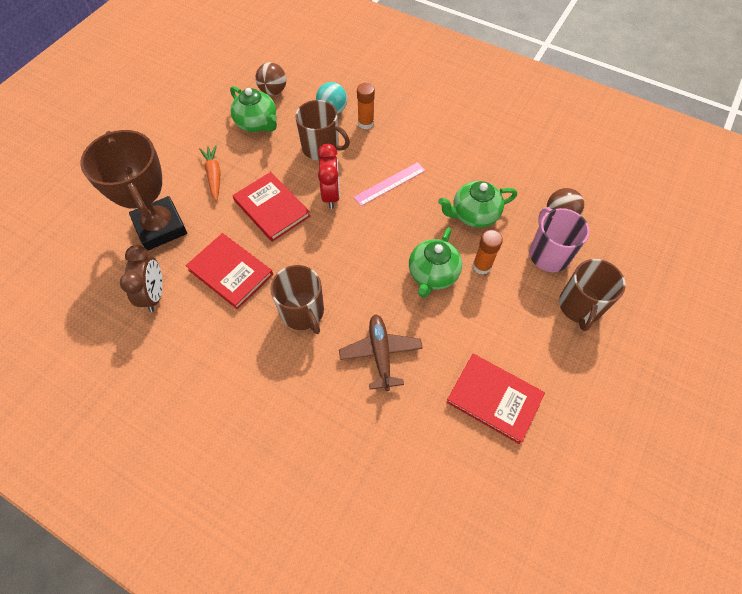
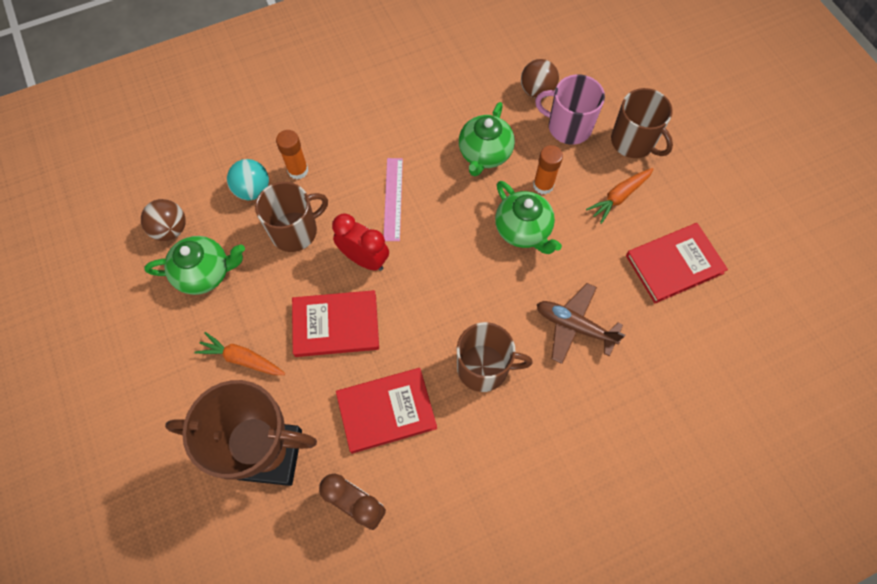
camera: 55 degrees left, 5 degrees up
none -> orange carrot [586,168,653,224]

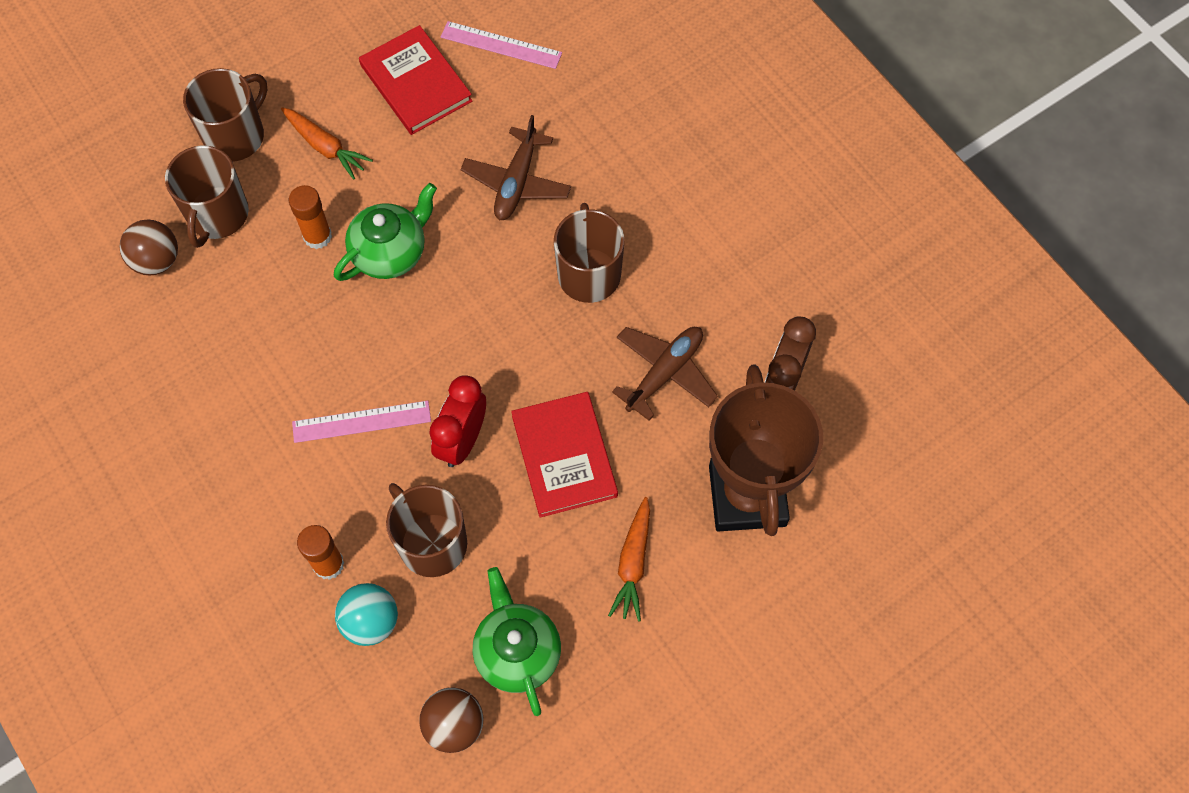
camera: 100 degrees left, 0 degrees up
red book [336,368,437,454] -> brown plane [612,327,718,421]
green teapot [459,102,515,176] -> none
pink mug [535,75,605,145] -> brown mug [165,145,249,248]
none -> pink ruler [441,21,562,69]

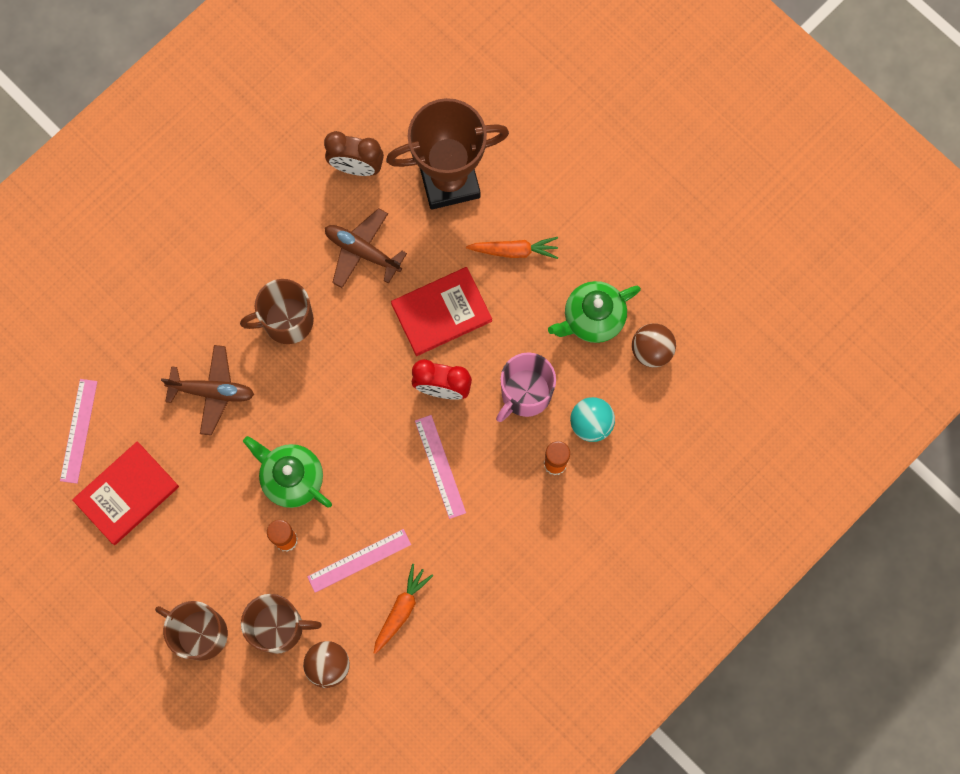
camera: 100 degrees left, 10 degrees up
orange carrot [281,107,373,180] -> orange carrot moved to [374,564,433,654]
brown mug [386,483,467,577] -> pink mug [496,352,556,422]
none -> pink ruler [307,529,411,593]

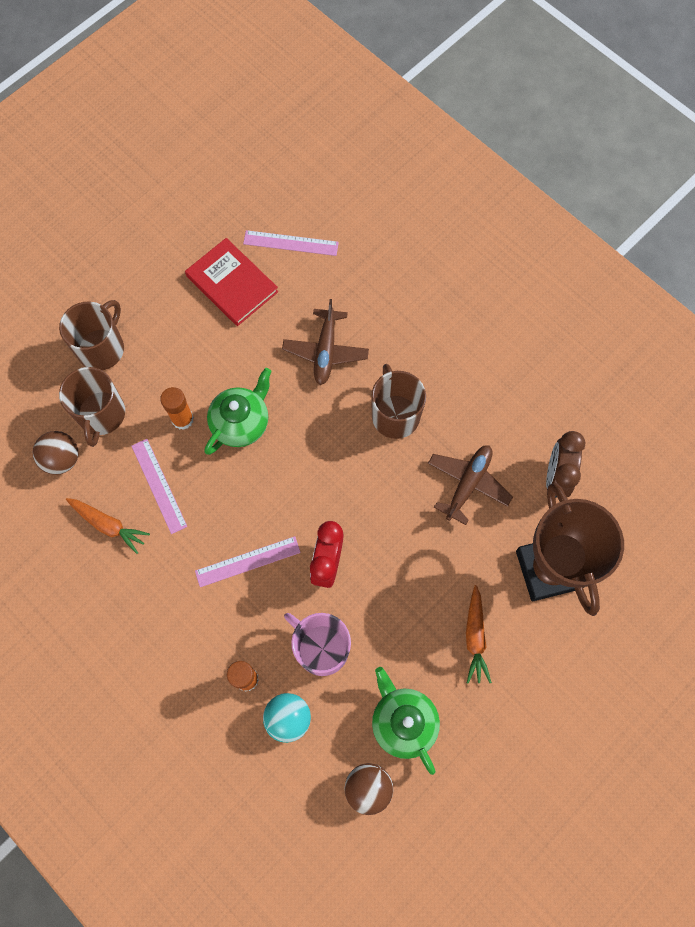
camera: 90 degrees right, 5 degrees down
red book [391,267,492,356] -> none

